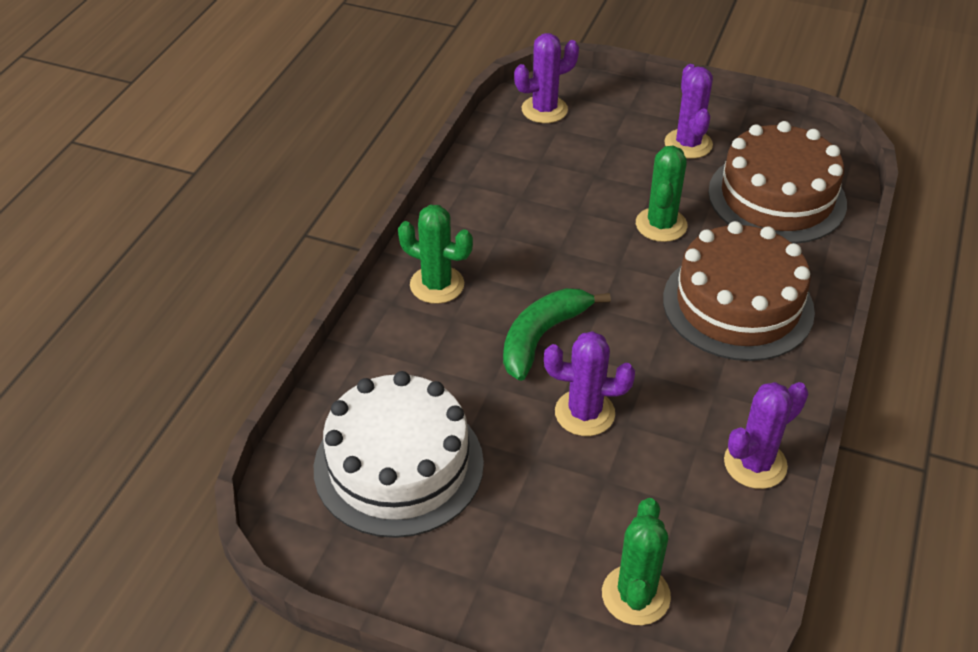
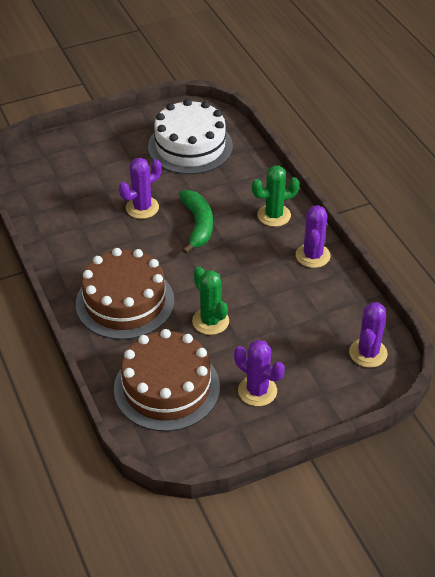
camera: 135 degrees right, 0 degrees up
green cactus [602,498,671,625] -> none
purple cactus [724,382,808,489] -> purple cactus moved to [296,205,331,268]

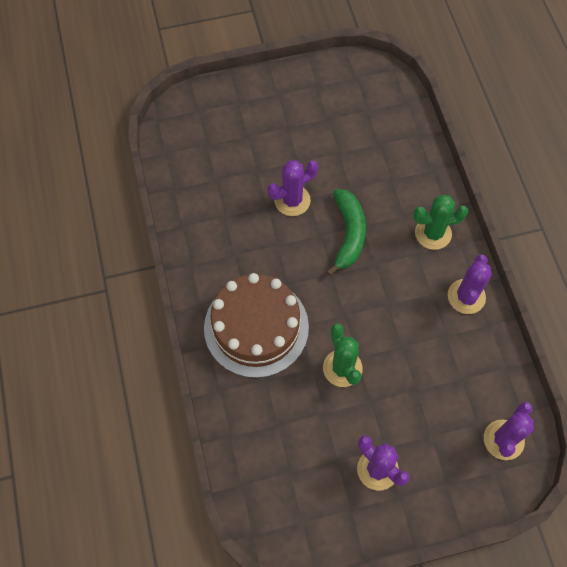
camera: 10 degrees right, 20 degrees up
brown cake [114,329,220,431] -> none
white cake [148,99,233,174] -> none

